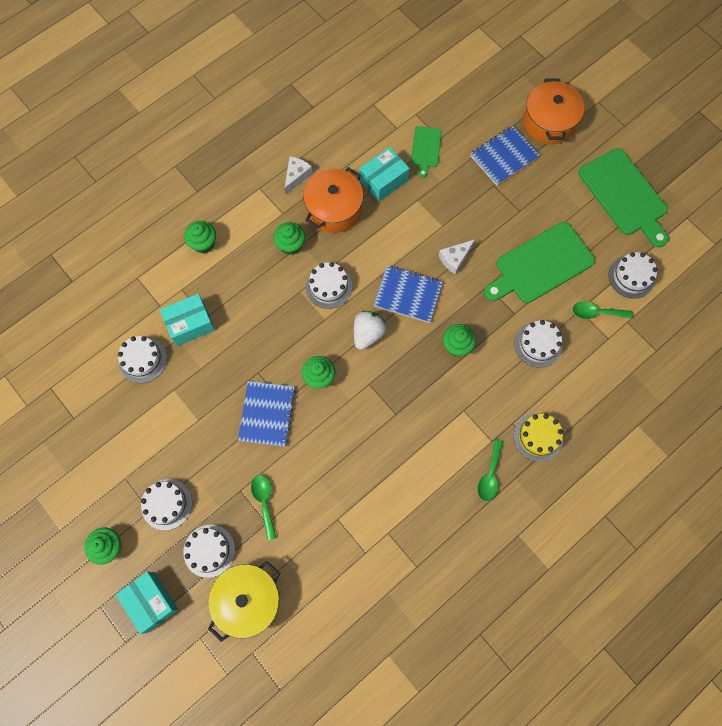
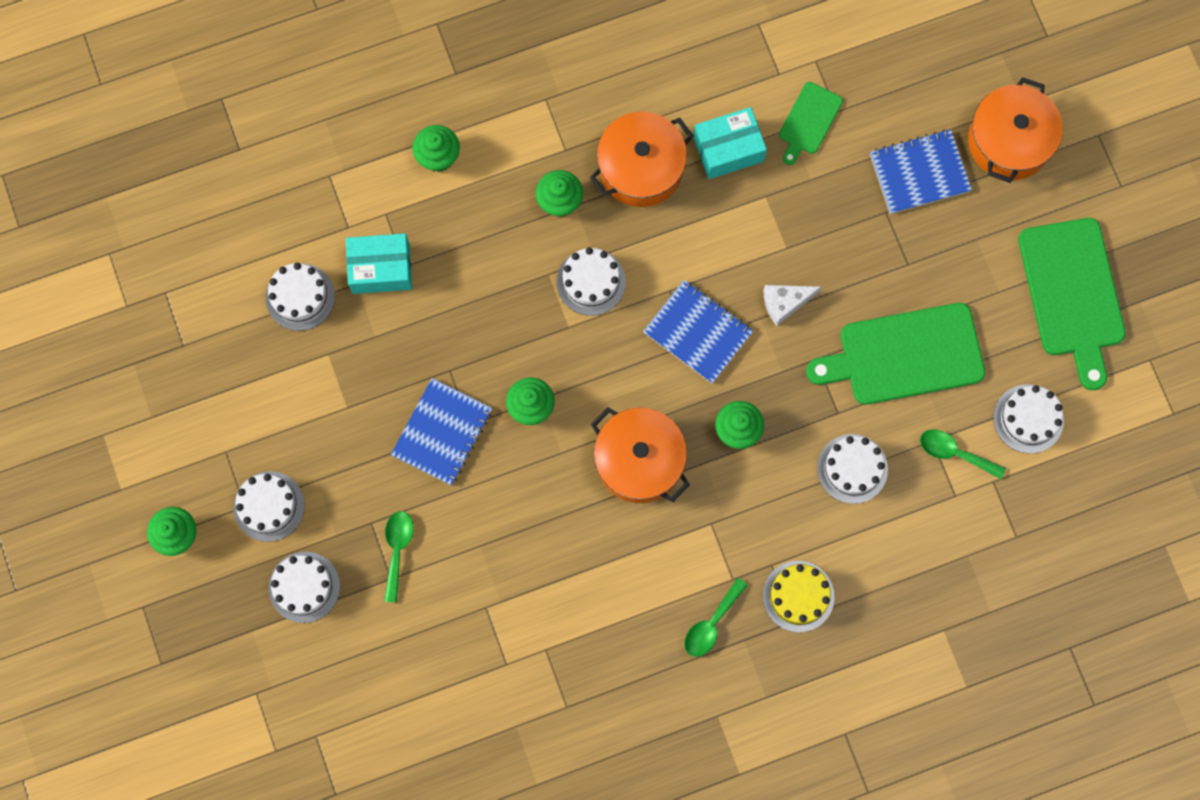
camera: 20 degrees right, 5 degrees up
turquoise box [116,572,178,634] -> none
yellow pot [208,561,280,642] -> none
white cheese [285,156,313,194] -> none
white strawberry [354,311,387,350] -> none
none -> orange pot [591,407,690,503]

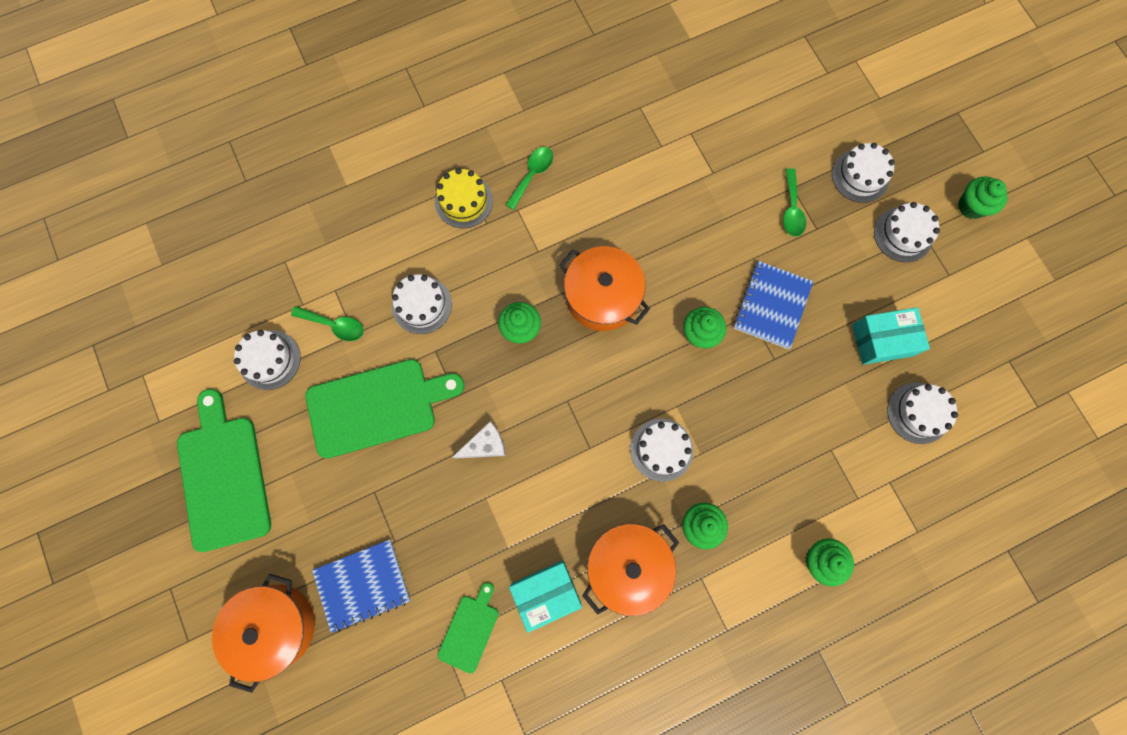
camera: 175 degrees right, 0 degrees up
turquoise box [346,233,412,294] -> turquoise box moved to [852,307,930,365]
blue notebook [643,280,753,383] -> none

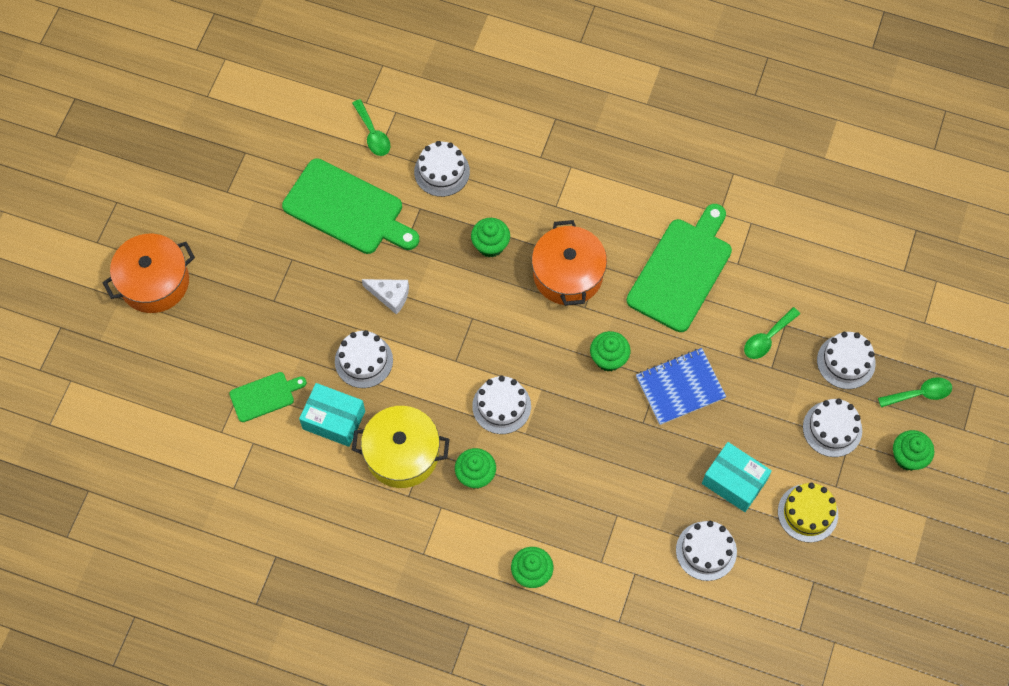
camera: 45 degrees right, 10 degrees down
green cutting board [177,389,271,552] -> green cutting board moved to [627,204,732,332]
white cake [234,330,301,390] -> white cake moved to [335,330,393,388]
blue notebook [312,540,410,633] -> none
yellow cake [435,168,493,228] -> yellow cake moved to [778,483,838,543]
green spoon [506,147,553,210] -> green spoon moved to [878,377,952,407]
orange pot [582,524,679,616] -> yellow pot [352,406,450,488]

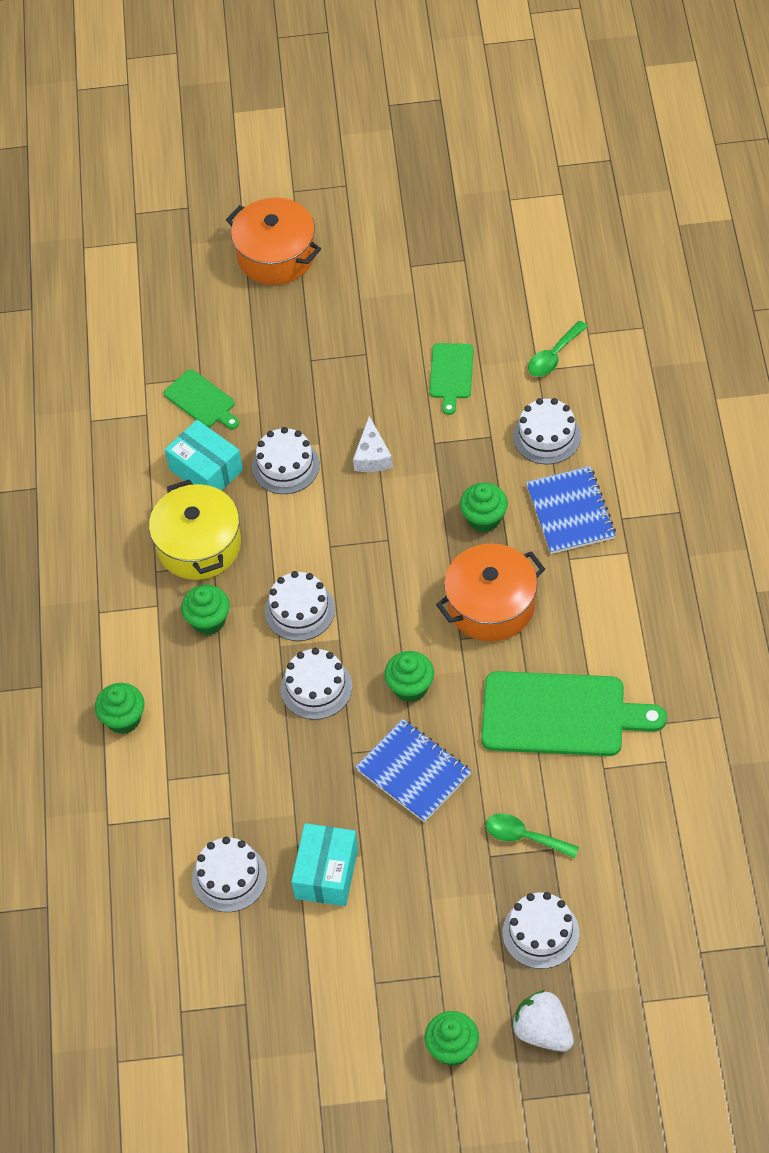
camera: 70 degrees right, 10 degrees down
green cutting board [282,158,419,254] -> green cutting board [429,343,474,415], size x0.52
turquoise box [299,383,365,447] -> turquoise box turned 45 degrees counterclockwise [165,420,243,491]
yellow cake [778,483,838,543] -> none
white cake [803,398,862,457] -> white cake moved to [281,648,352,720]
green spoon [878,377,952,407] -> white strawberry [511,990,574,1052]
none -> blue notebook [526,466,616,554]

